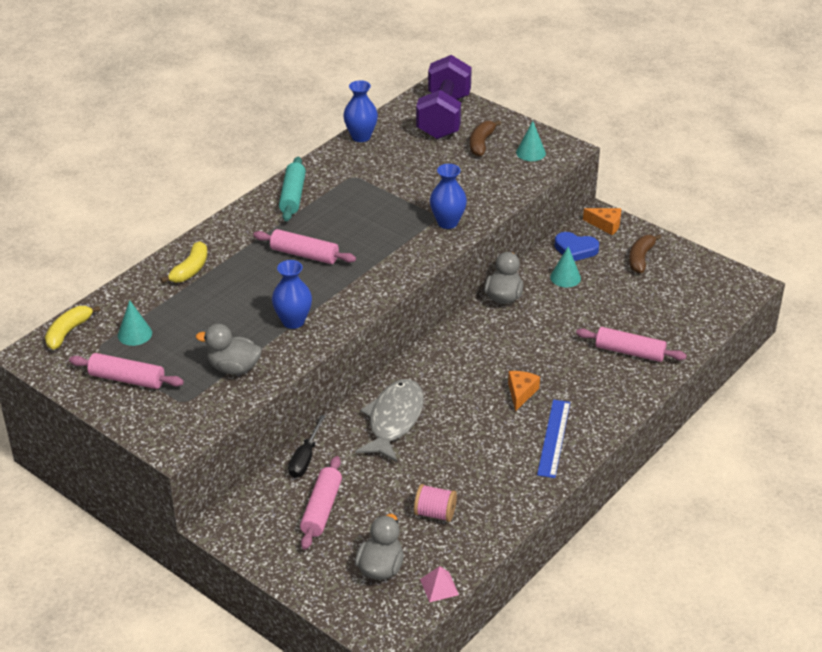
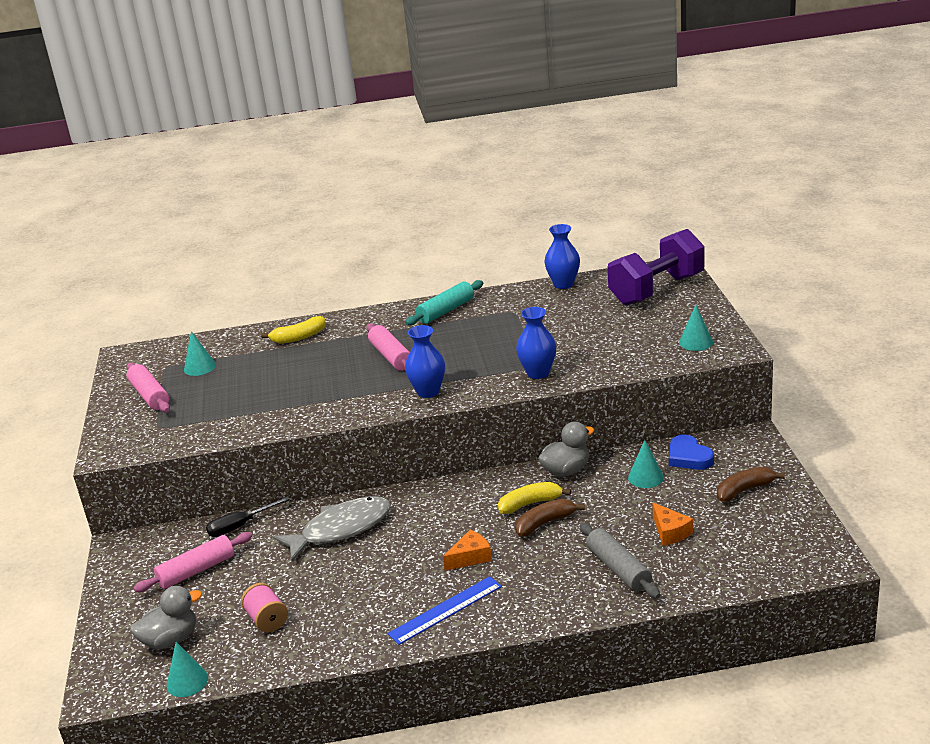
camera: 45 degrees right, 10 degrees down
yellow banana [45,306,100,350] -> yellow banana moved to [498,482,571,514]
grey duck [196,324,262,375] -> none
blue vase [272,260,312,329] -> blue vase moved to [405,325,445,398]
pink pyramid [420,566,459,602] -> turquoise cone [167,642,208,697]
brown banana [470,120,501,157] -> brown banana moved to [515,499,585,536]
pink rolling pin [576,327,687,362] -> grey rolling pin [580,523,660,599]
orange cheese [583,208,621,235] -> orange cheese moved to [653,502,693,546]

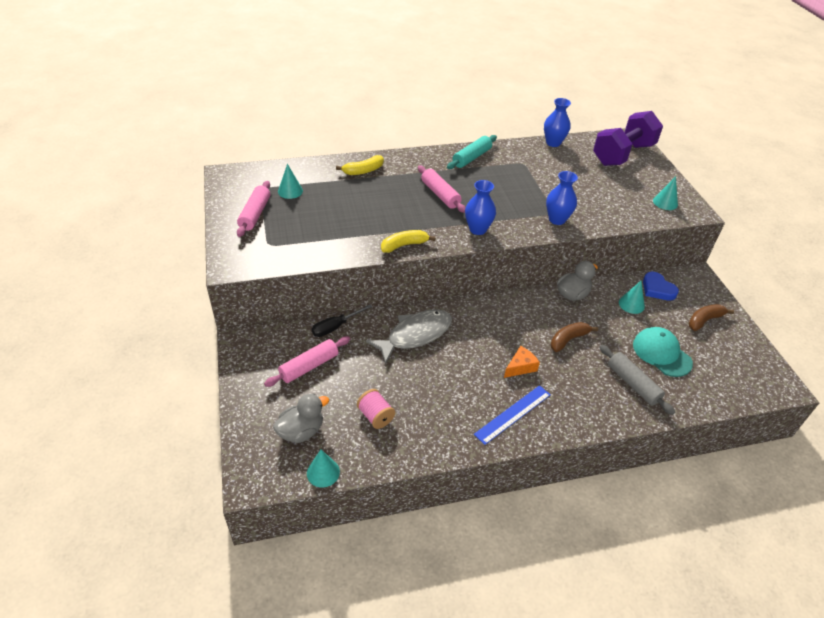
camera: 10 degrees left, 15 degrees up
pink rolling pin [127,362,170,412] -> pink rolling pin turned 45 degrees clockwise [237,181,270,237]
yellow banana [498,482,571,514] -> yellow banana moved to [381,230,436,253]
orange cheese [653,502,693,546] -> turquoise cap [633,327,693,377]

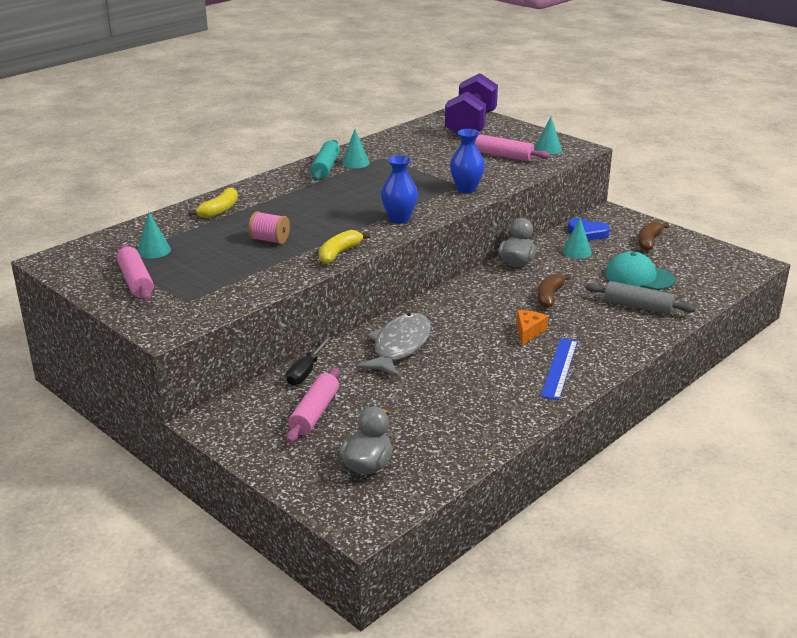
camera: 30 degrees left, 15 degrees down
turquoise cone [307,450,340,487] -> turquoise cone moved to [342,129,370,168]
pink spool [357,389,395,429] -> pink spool moved to [248,211,290,244]
pink rolling pin [418,165,466,213] -> pink rolling pin moved to [460,134,550,161]
blue vase [544,98,571,147] -> none

